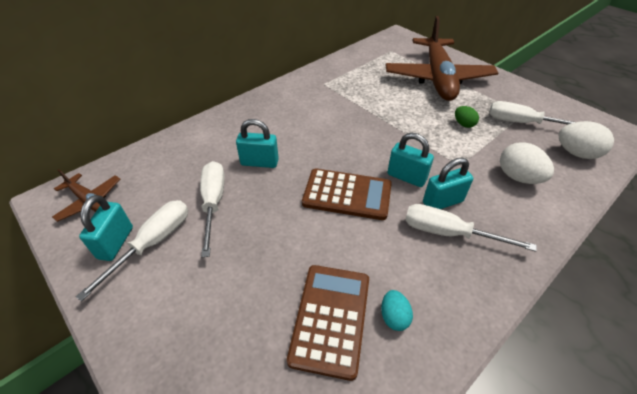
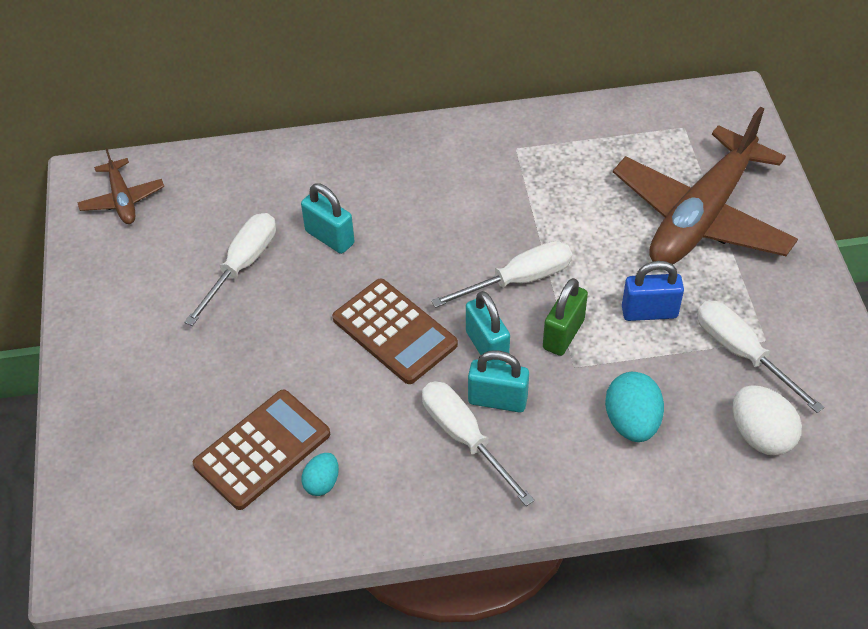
camera: 35 degrees right, 5 degrees up
white screwdriver [76,200,188,301] -> white screwdriver moved to [431,241,572,308]
turquoise padlock [79,195,133,261] -> none
green egg [455,106,479,128] -> blue padlock [622,261,684,321]
white egg [500,142,554,184] -> turquoise egg [605,372,664,442]
none -> green padlock [543,278,588,356]

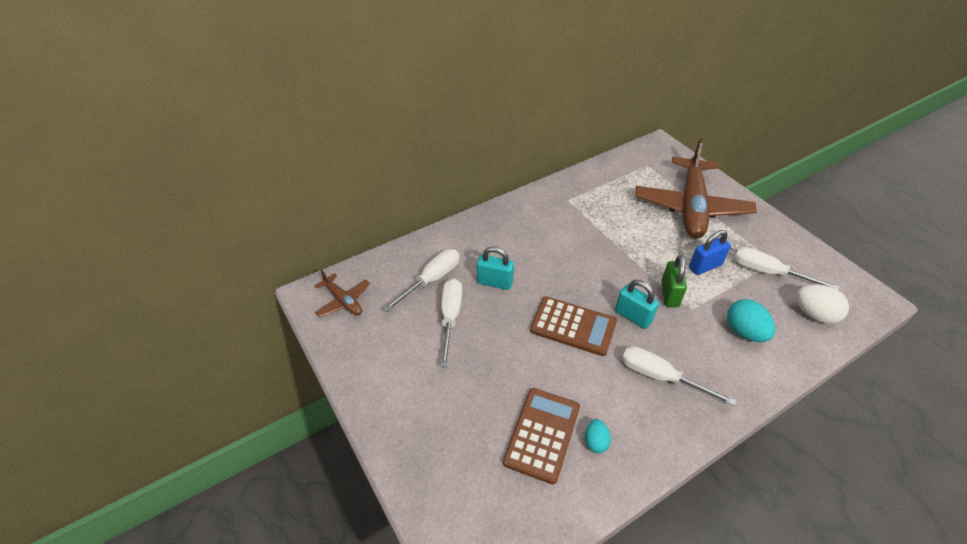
camera: 25 degrees left, 5 degrees down
white screwdriver [431,241,572,308] -> white screwdriver moved to [383,249,460,312]
turquoise padlock [468,350,529,413] -> none

